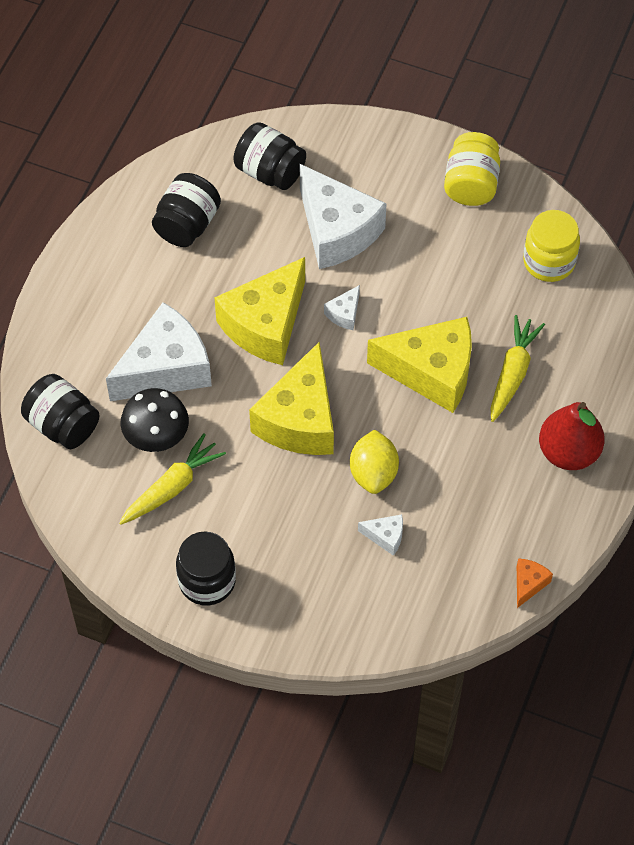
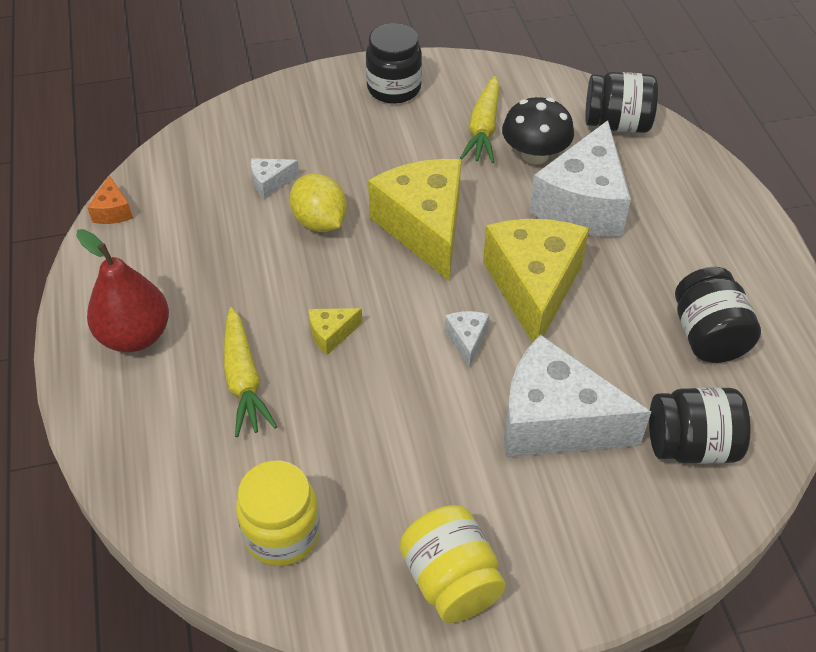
camera: 145 degrees right, 10 degrees down
yellow cheese [367,317,472,413] -> yellow cheese [309,308,362,355], size x0.42

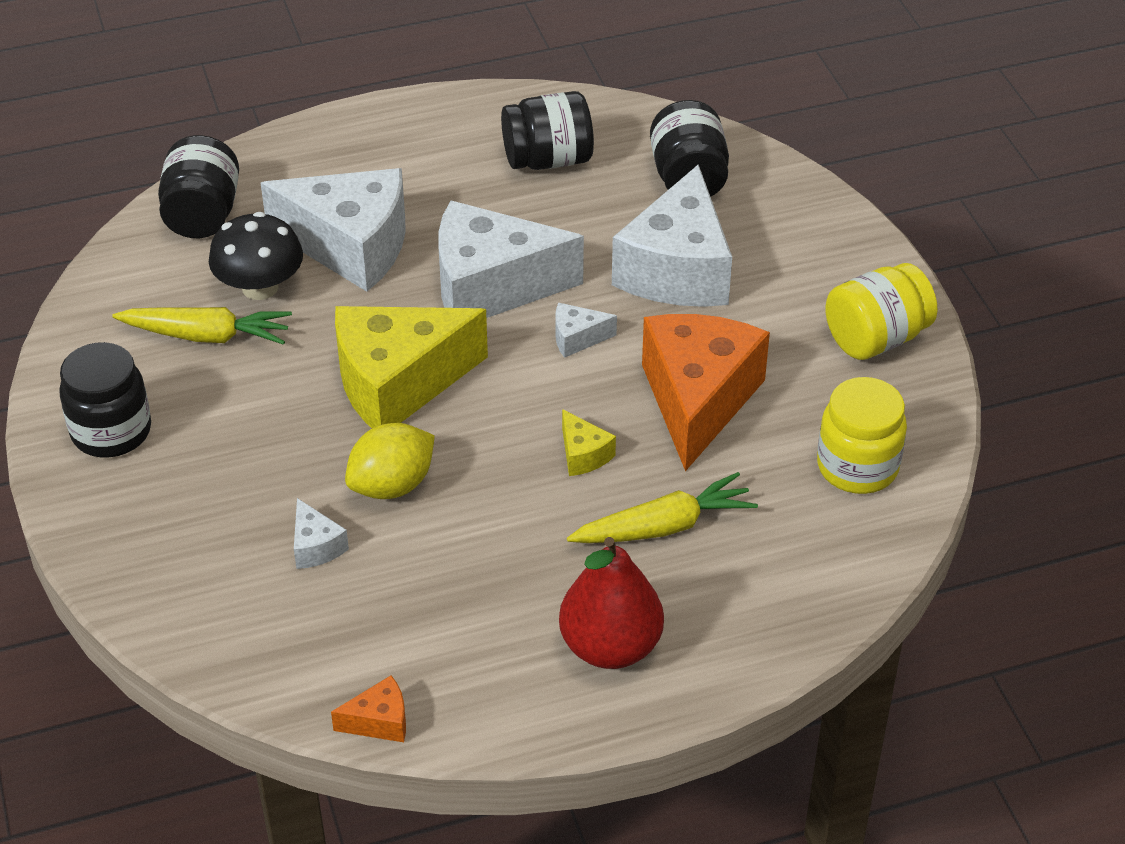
camera: 95 degrees left, 5 degrees down
yellow cheese [483,219,589,343] -> white cheese [438,200,584,318]
none -> orange cheese [642,314,770,471]

